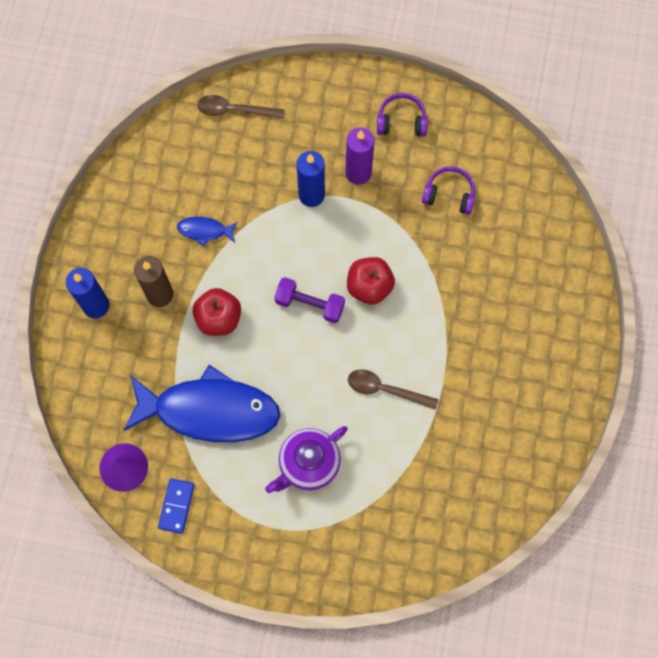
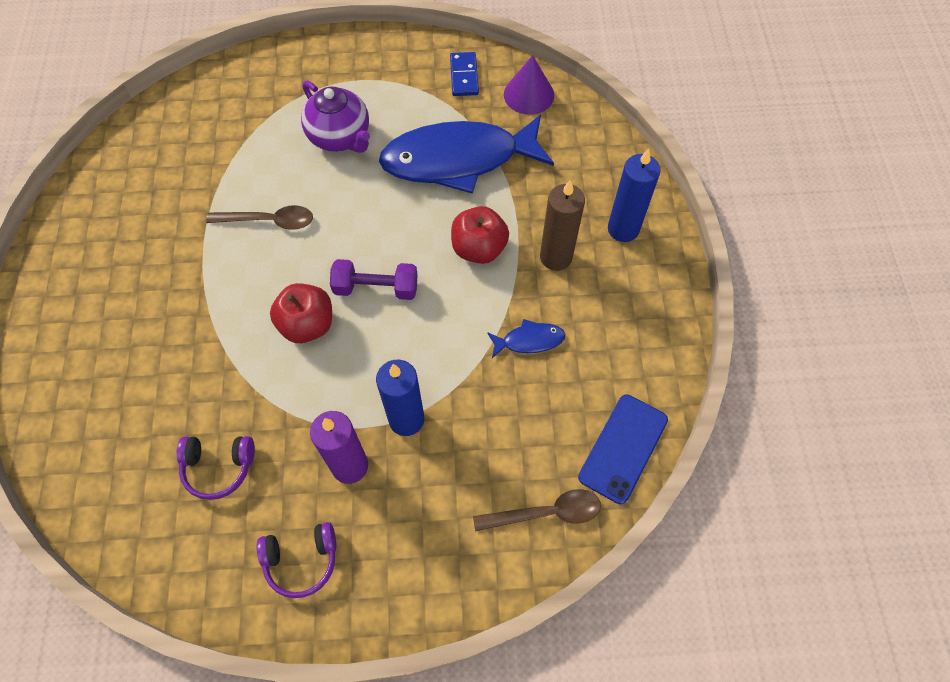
camera: 165 degrees right, 10 degrees down
purple teapot [265,426,348,493] -> purple teapot turned 105 degrees clockwise [301,80,370,153]
none -> blue phone [578,394,668,504]

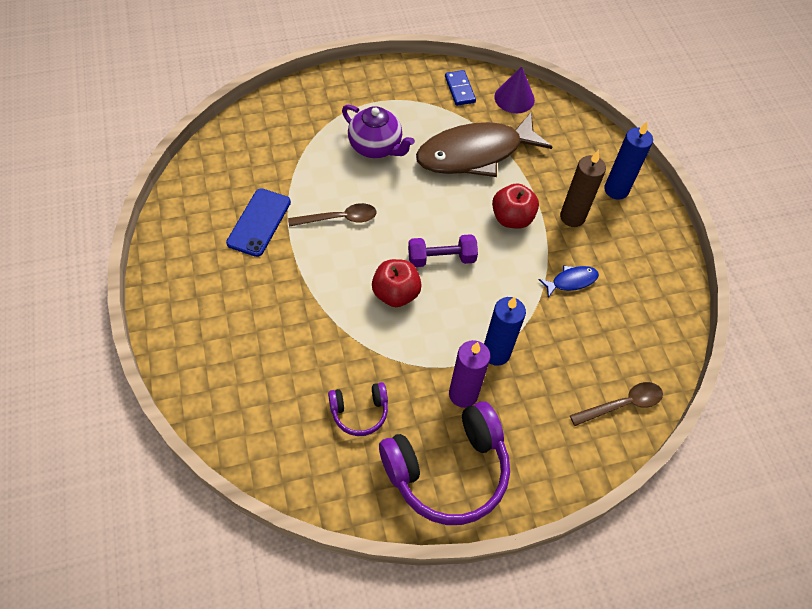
camera: 15 degrees left, 5 degrees down
purple headphones [256,522,336,598] -> purple headphones [379,401,510,525], size x1.99
blue fish [379,115,554,194] -> brown fish [416,113,552,177]
blue phone [578,394,668,504] -> blue phone moved to [226,188,291,257]

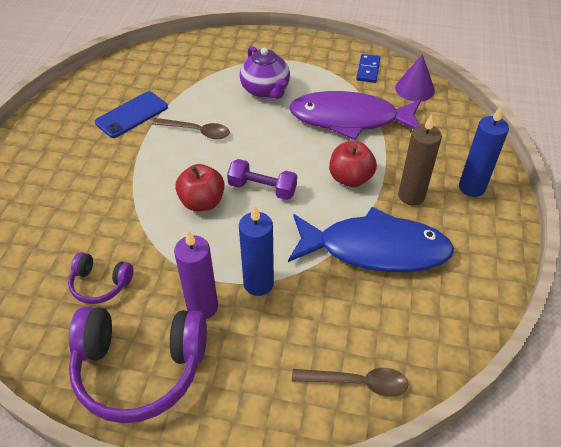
camera: 30 degrees right, 10 degrees down
brown fish [416,113,552,177] -> purple fish [289,91,421,140]
blue fish [539,266,599,298] -> blue fish [288,207,454,272], size x2.47

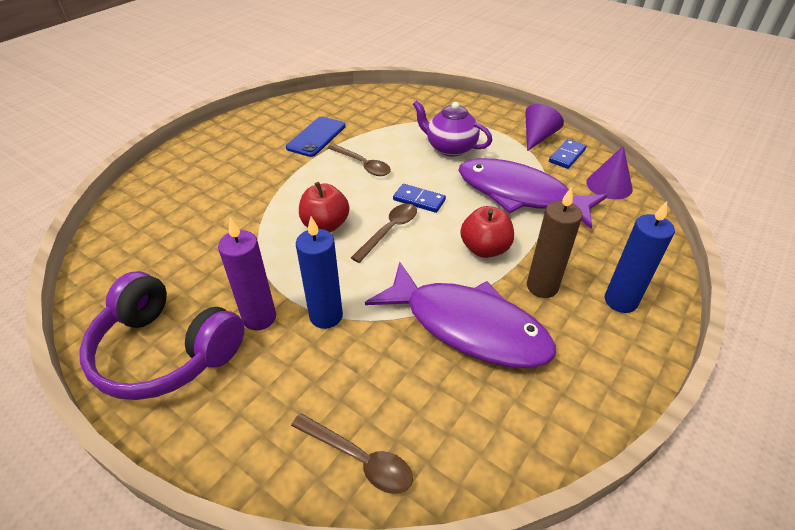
camera: 25 degrees right, 5 degrees down
purple headphones [68,252,133,304] -> none
blue phone [95,91,168,138] -> blue phone turned 45 degrees counterclockwise [286,116,346,157]
purple dumbbell [227,159,297,200] -> brown spoon [351,204,417,263]
purple teapot [240,46,290,99] -> purple teapot turned 120 degrees clockwise [413,100,492,157]
blue fish [288,207,454,272] -> purple fish [365,262,556,368]
none -> blue domino [393,184,446,213]
none -> purple cone [525,104,564,151]

